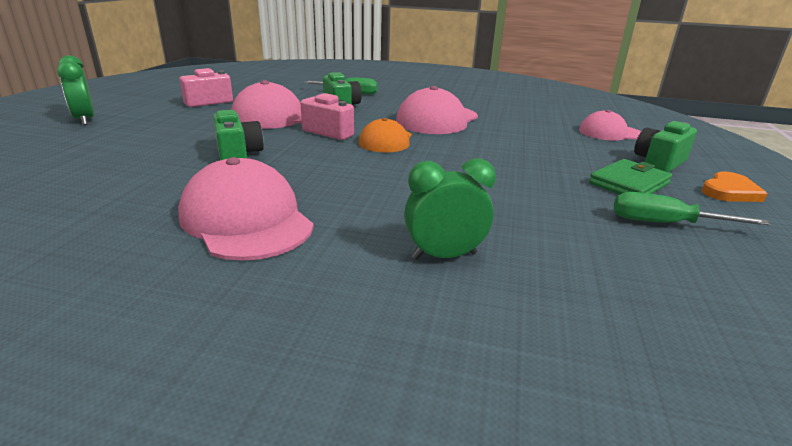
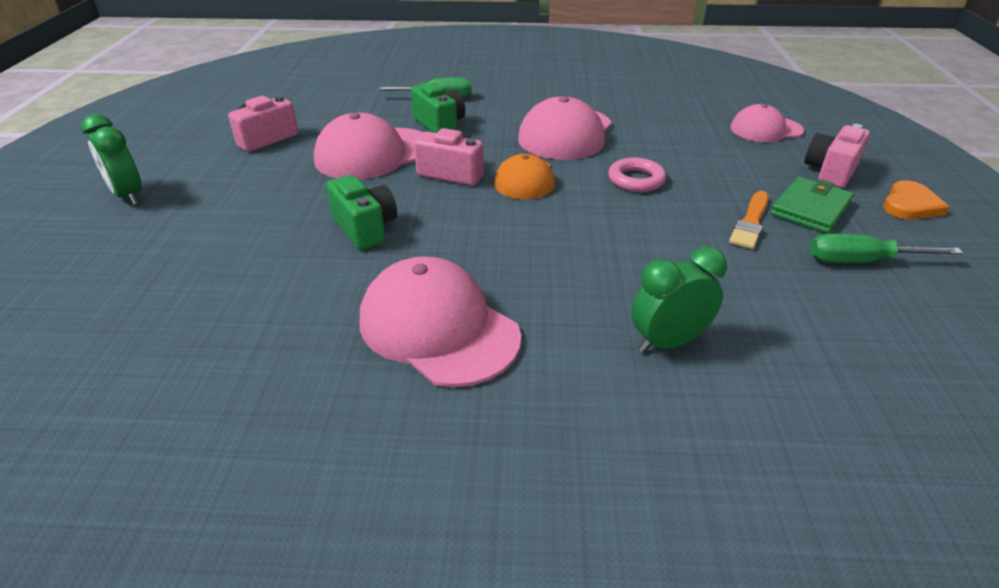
camera: 10 degrees left, 10 degrees up
green camera [634,121,697,172] -> pink camera [804,124,870,188]
none -> pink ring [608,157,666,192]
none -> orange brush [729,191,769,249]

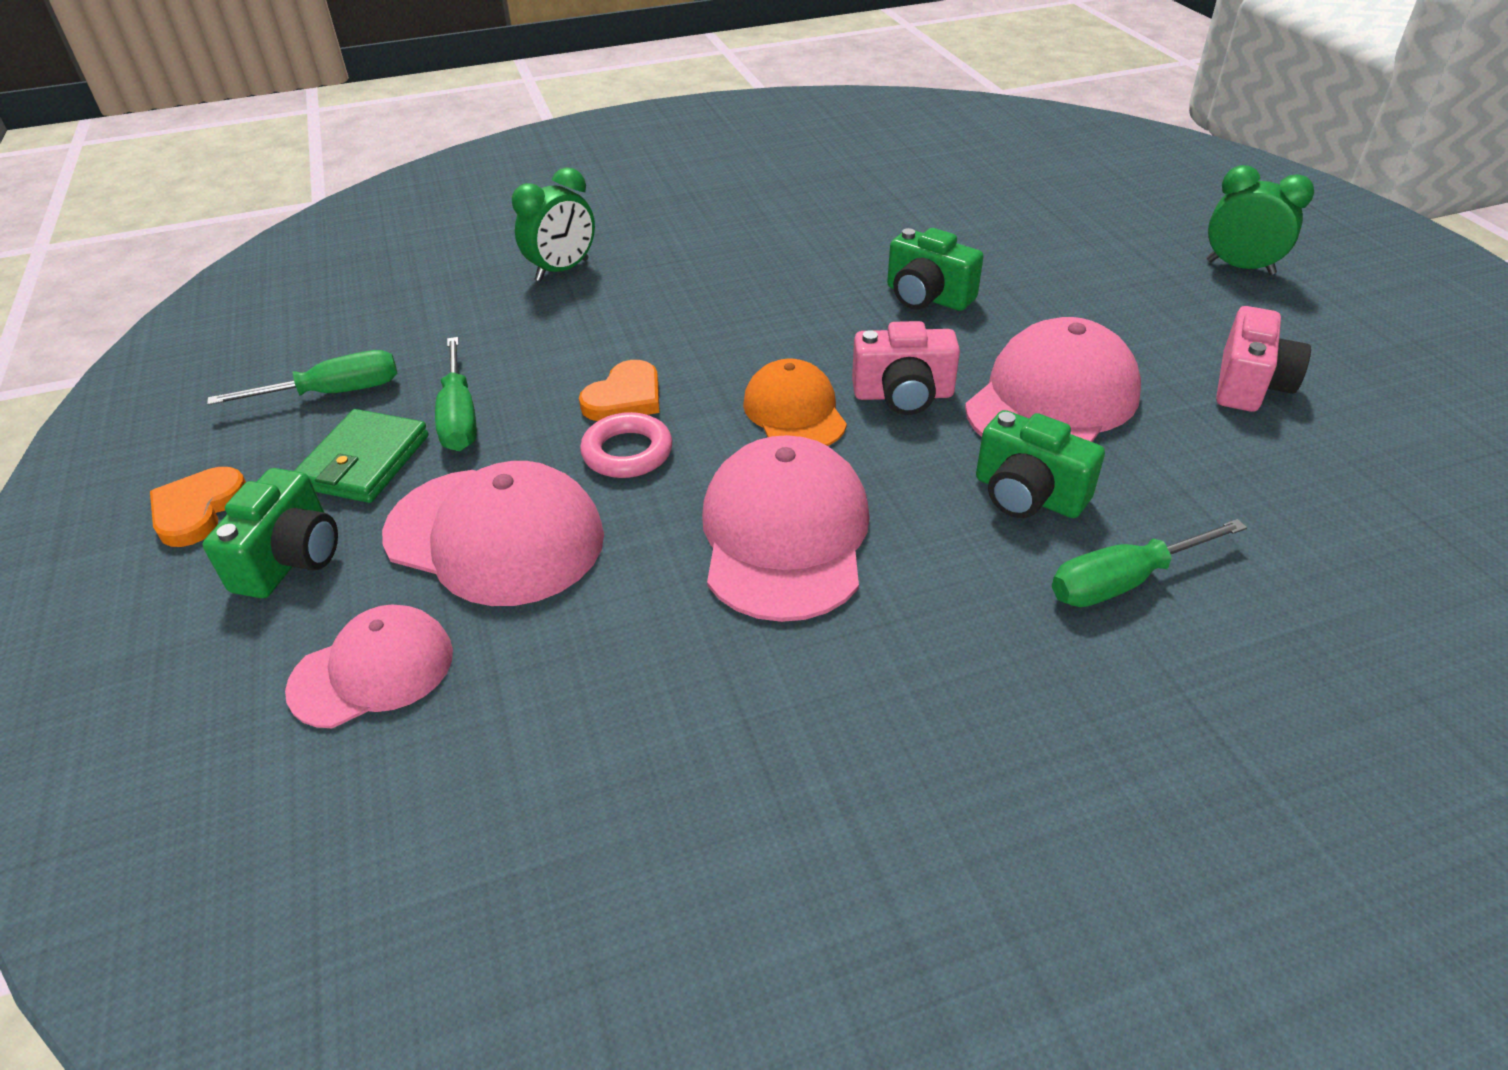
camera: 160 degrees right, 5 degrees up
pink cap [360,256,521,387] -> pink cap moved to [382,461,604,606]
orange brush [729,191,769,249] -> green screwdriver [435,337,477,451]
pink camera [804,124,870,188] -> green camera [203,468,338,598]
none -> orange heart [579,360,659,421]

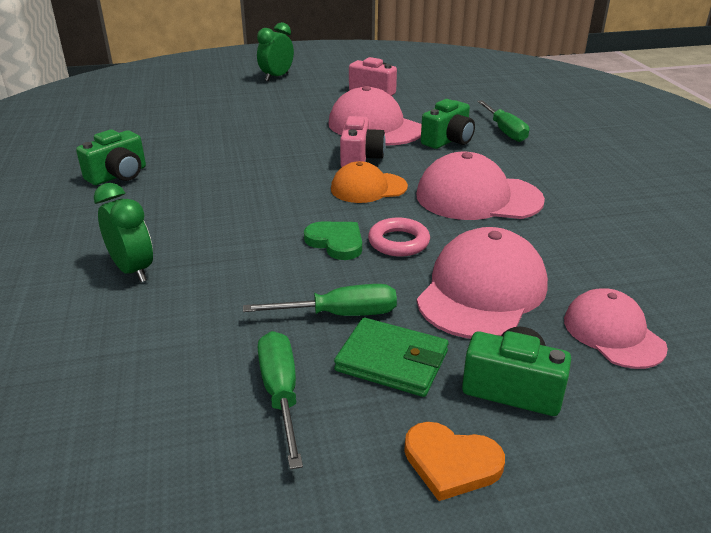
camera: 85 degrees left, 10 degrees down
orange heart [579,360,659,421] -> green heart [304,222,362,260]
green camera [887,228,984,311] -> green camera moved to [76,130,146,185]

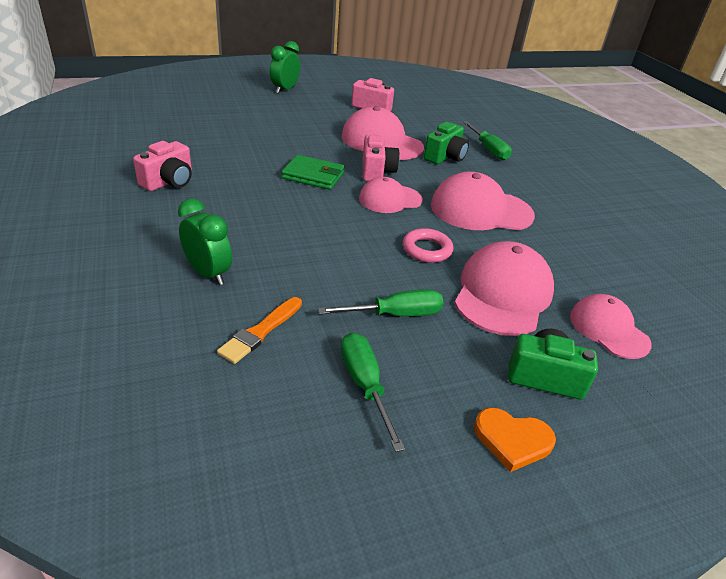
camera: 10 degrees left, 5 degrees up
green camera [76,130,146,185] -> pink camera [133,141,192,191]
green heart [304,222,362,260] -> none
orange cap [331,161,408,203] -> pink cap [359,177,423,213]
green wallet [334,318,449,397] -> green wallet moved to [281,155,345,190]
none -> orange brush [217,297,302,364]

